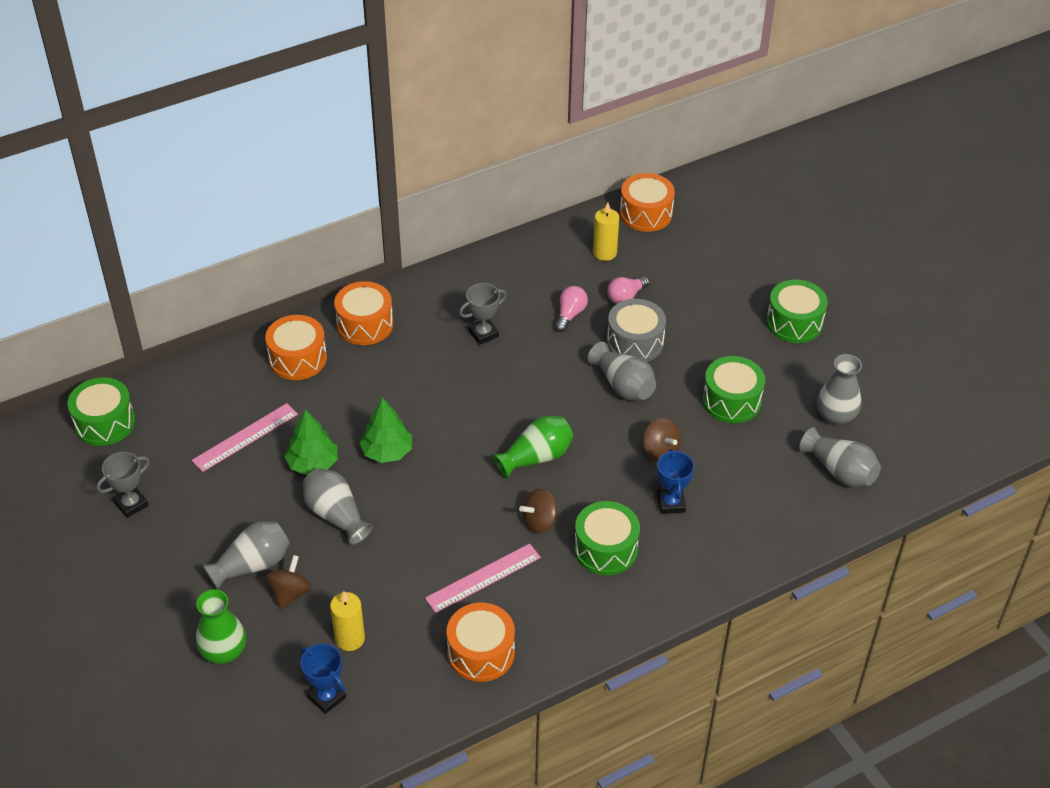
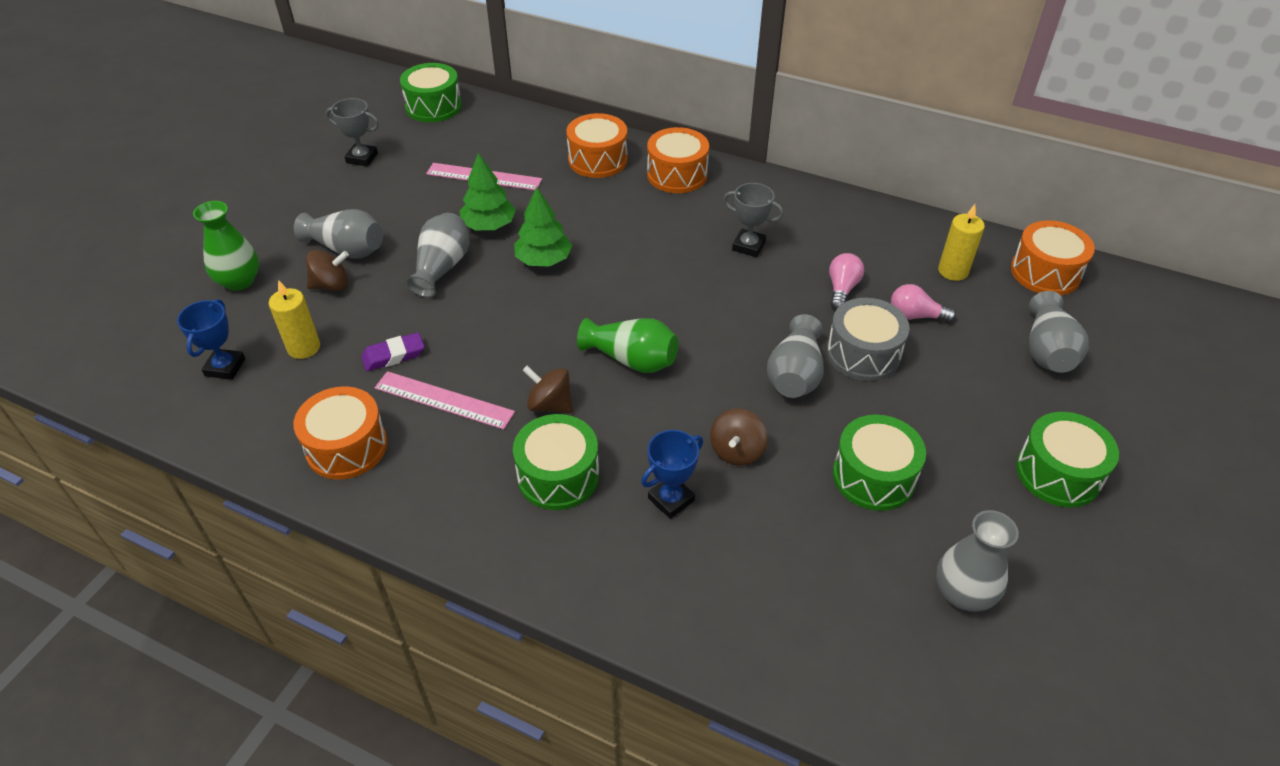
camera: 55 degrees right, 0 degrees up
pink light bulb [555,286,588,332] -> pink light bulb turned 60 degrees counterclockwise [829,253,864,310]
grey vase [799,427,881,487] -> grey vase moved to [1029,291,1089,373]
none -> purple eraser [361,332,424,371]

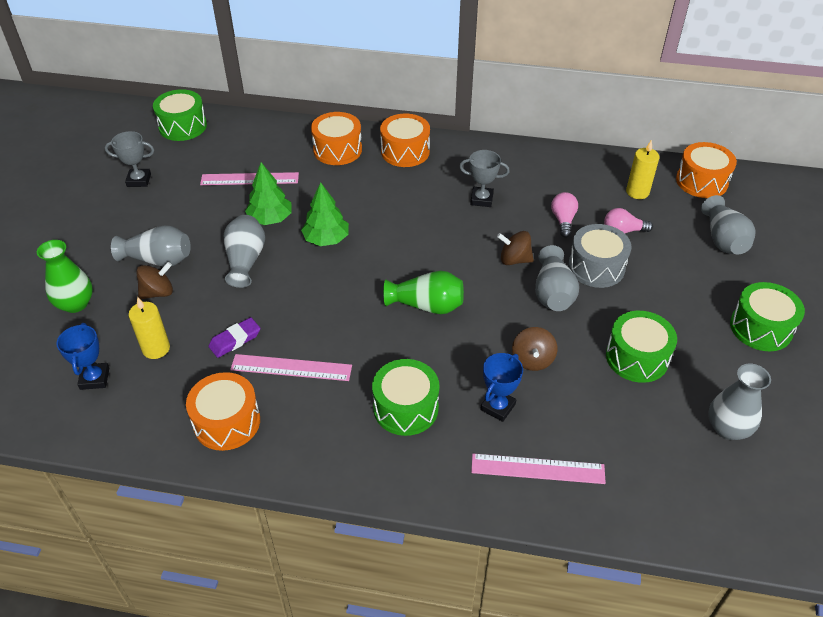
camera: 15 degrees left, 0 degrees up
brown spinning top [523,366,573,413] -> brown spinning top moved to [497,231,534,265]
none -> pink ruler [471,454,606,484]

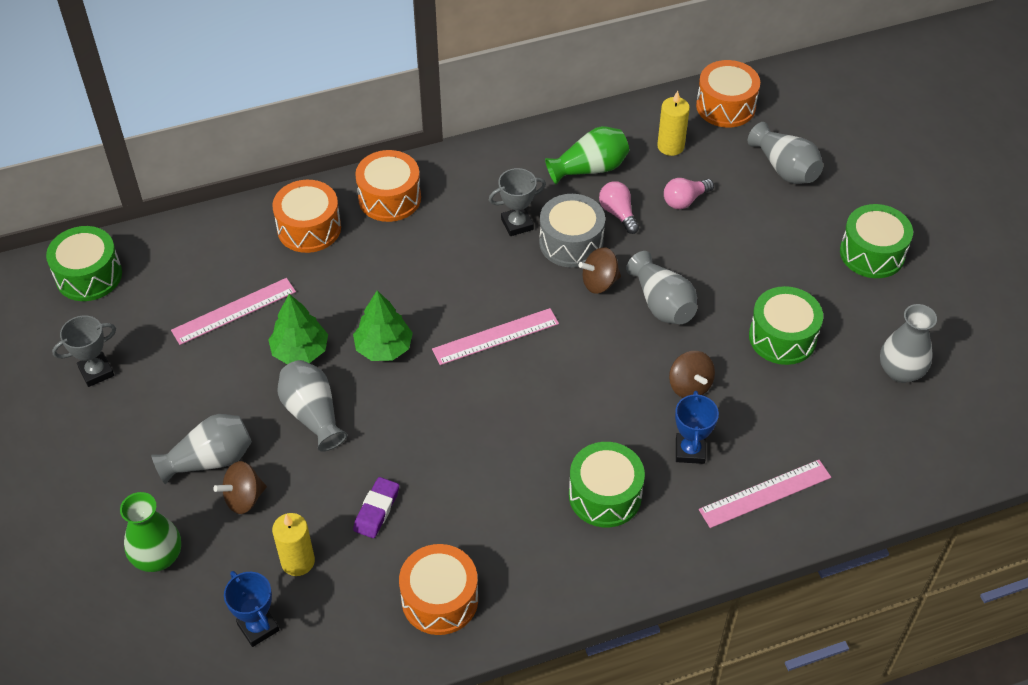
camera: 30 degrees left, 5 degrees up
brown spinning top [136,262,173,299] -> brown spinning top turned 150 degrees counterclockwise [213,461,267,514]
pink ruler [230,354,352,381] -> pink ruler moved to [432,308,559,365]
green vase [383,271,464,314] -> green vase moved to [545,126,629,184]
grey drum [568,224,632,288] -> grey drum moved to [539,194,605,268]

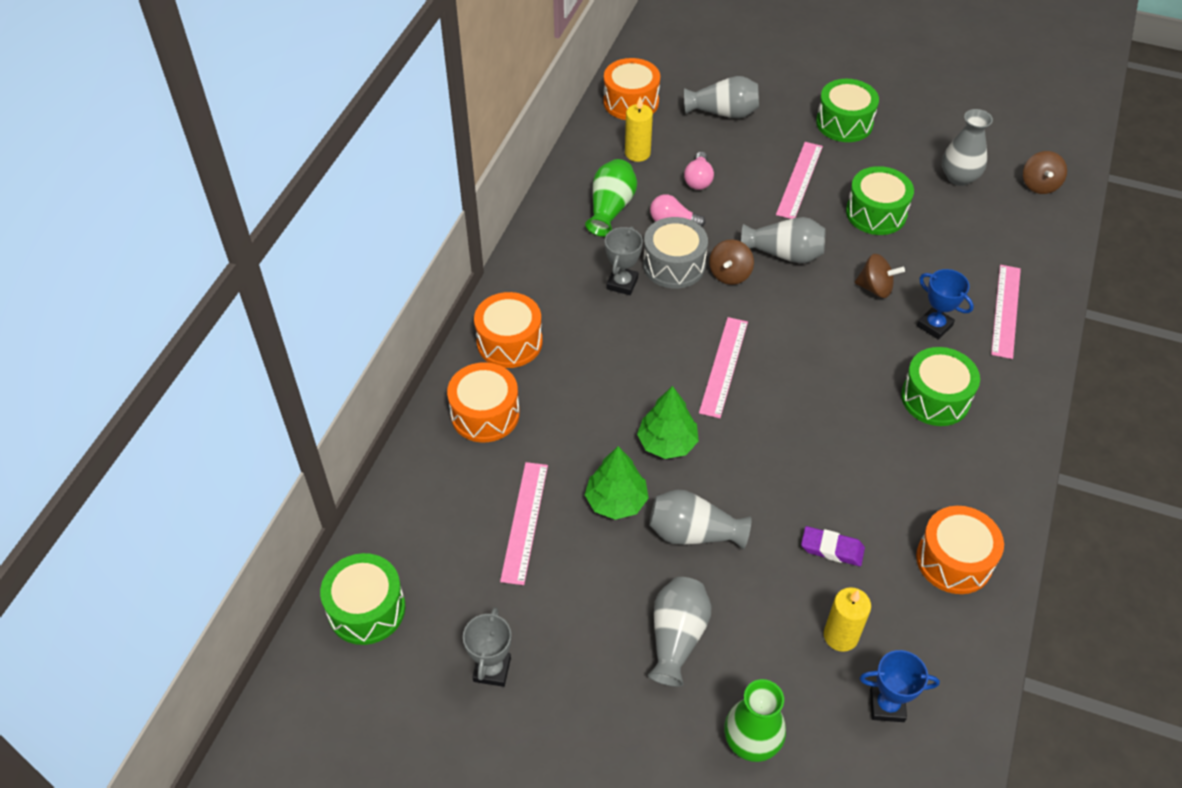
camera: 50 degrees left, 0 degrees up
brown spinning top [213,461,267,514] -> brown spinning top moved to [1023,151,1067,194]
purple eraser [353,477,399,538] -> purple eraser turned 45 degrees counterclockwise [801,526,865,566]
none -> pink ruler [776,142,823,219]

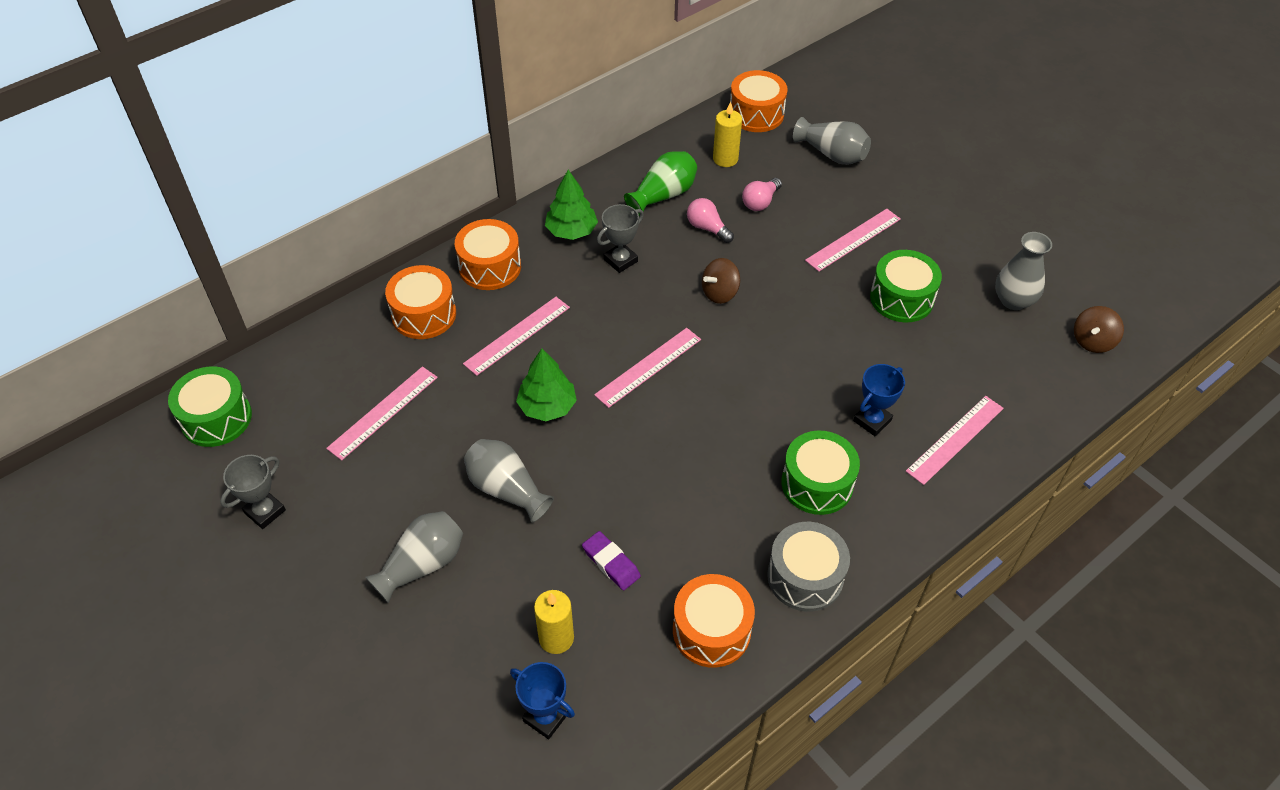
camera: 30 degrees right, 0 degrees up
green tree [585,446,649,520] -> green tree moved to [545,170,598,240]
grey drum [643,217,708,289] -> grey drum moved to [767,522,850,612]
green vase [724,679,786,762] -> none
grey vase [741,217,826,264] -> none
green drum [816,79,879,142] -> none
brown spinning top [855,254,905,298] -> none
blue trophy [917,269,974,340] -> blue trophy turned 60 degrees clockwise [853,364,905,436]
none -> pink ruler [463,297,570,376]

